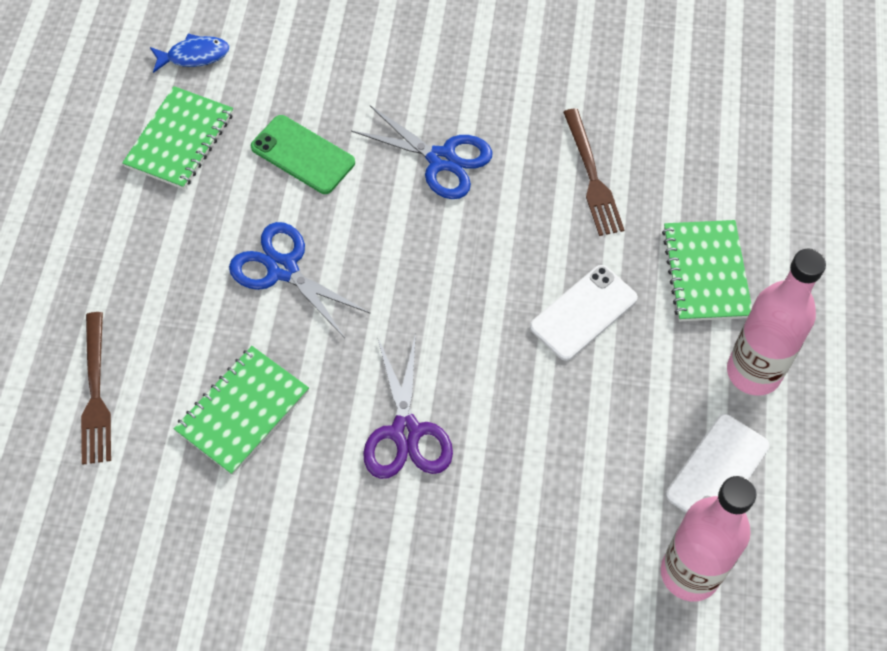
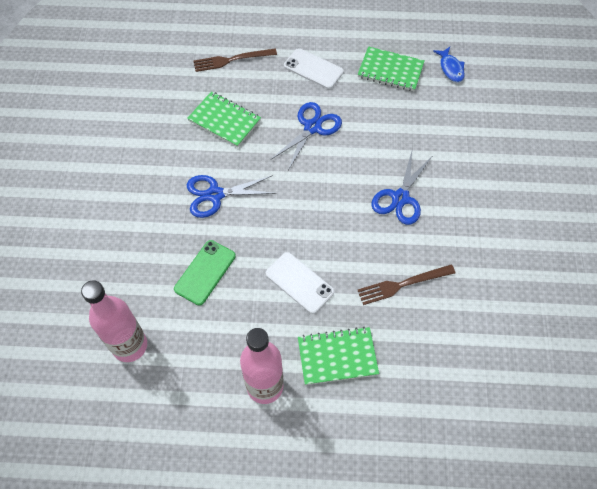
camera: 85 degrees right, 0 degrees up
green phone [251,115,355,194] -> green phone moved to [174,240,236,306]
purple scissors [363,333,453,479] -> blue scissors [187,175,277,218]
white phone [666,414,770,513] -> white phone moved to [284,48,344,89]

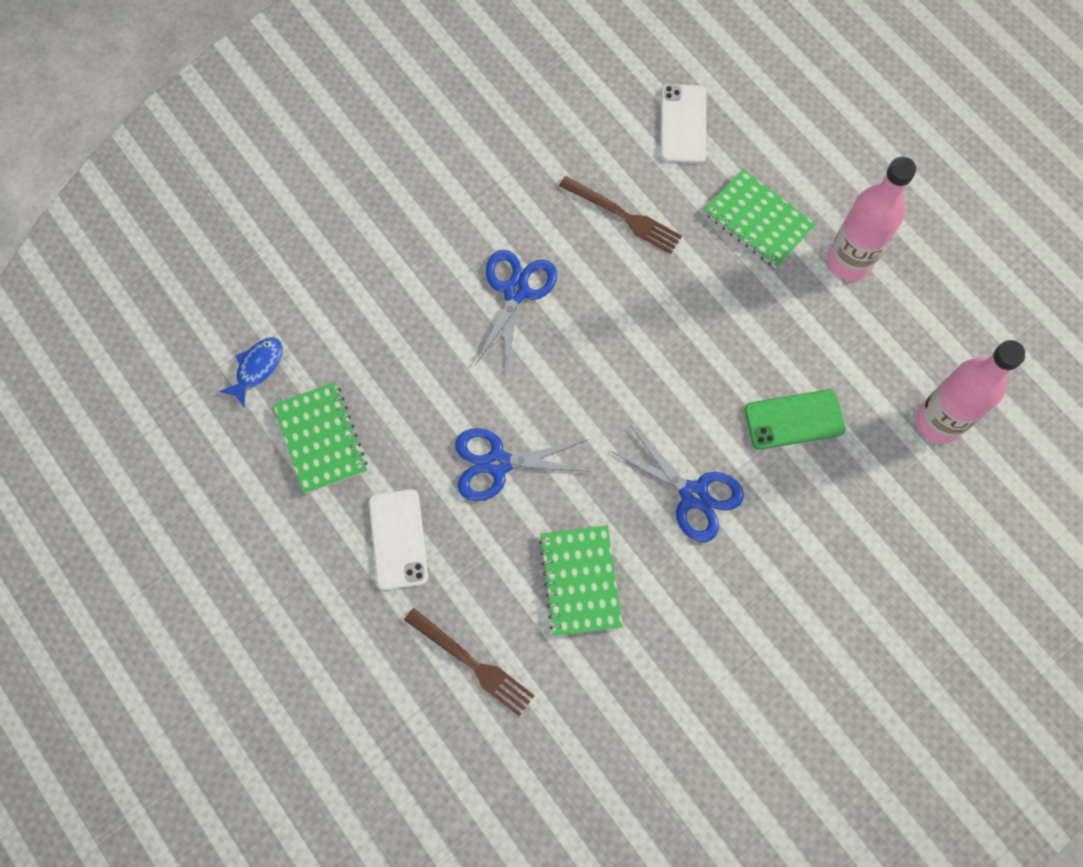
camera: 130 degrees left, 10 degrees up
white phone [266,252,334,314] -> white phone moved to [660,84,706,163]
blue scissors [371,151,432,225] -> blue scissors turned 60 degrees counterclockwise [475,250,557,373]

